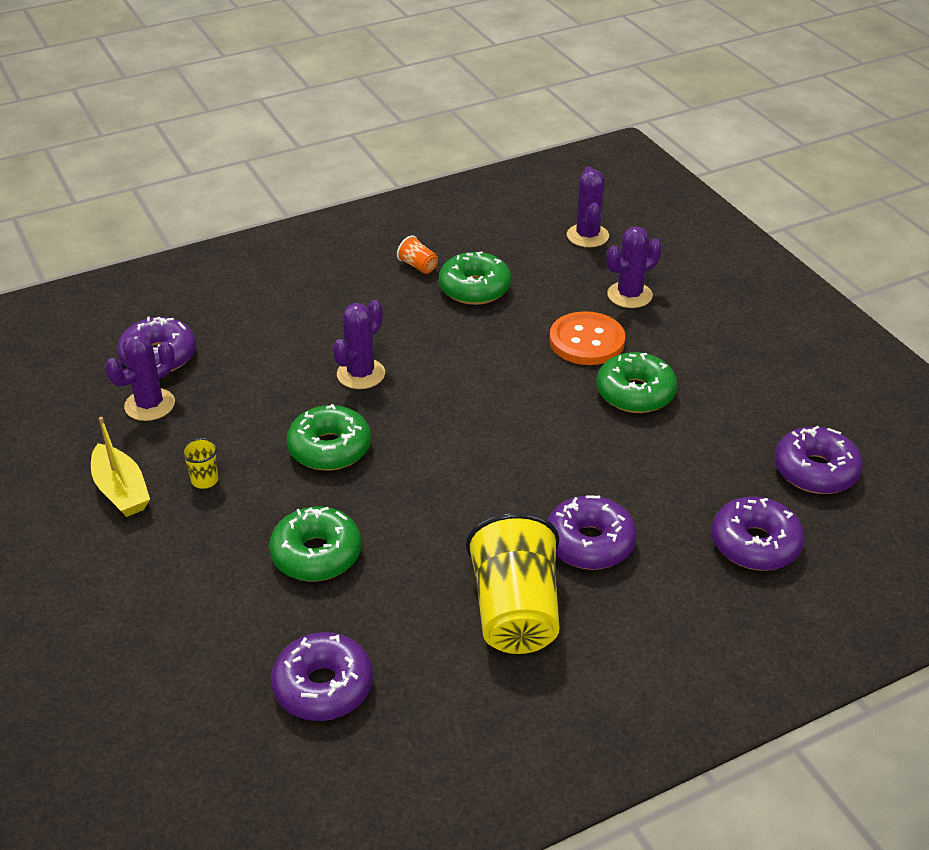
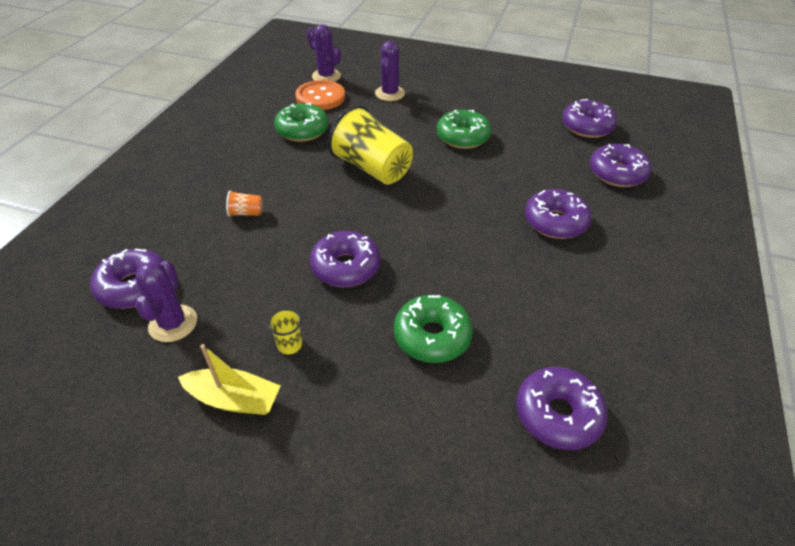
camera: 45 degrees left, 5 degrees up
green donut [287,404,371,471] -> purple donut [310,231,381,287]
purple cactus [333,300,385,389] -> none
orange cup [397,236,438,274] -> orange cup moved to [226,190,263,217]
yellow cup [466,512,560,654] -> yellow cup moved to [328,105,413,185]
orange button [549,311,625,365] -> orange button moved to [295,80,345,110]

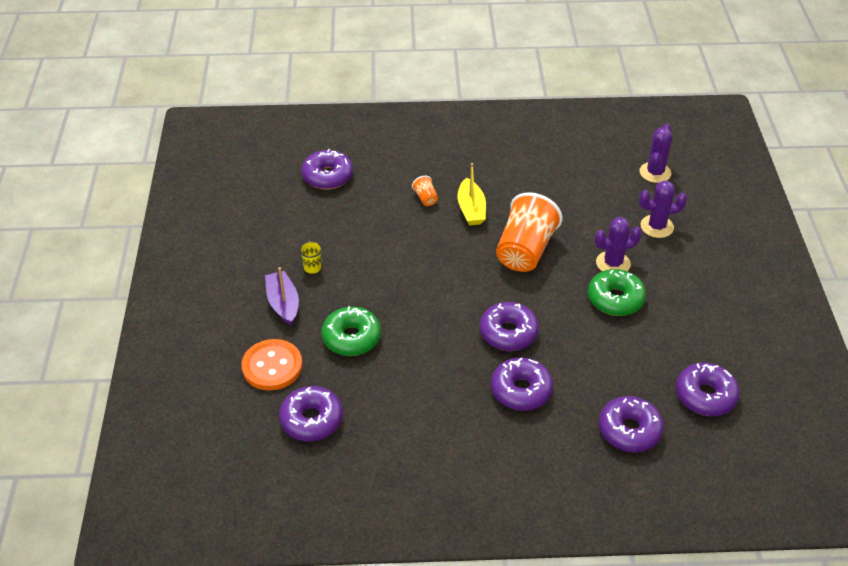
camera: 70 degrees right, 0 degrees up
purple cactus [135,261,197,342] -> purple cactus moved to [595,217,642,271]
yellow boat [178,344,281,415] -> yellow boat moved to [457,163,486,226]
green donut [274,103,329,142] -> none
orange button [295,80,345,110] -> orange button moved to [242,339,302,391]
purple donut [310,231,381,287] -> purple donut moved to [479,302,539,351]
yellow cup [328,105,413,185] -> orange cup [496,192,563,272]
none -> purple boat [265,267,299,325]

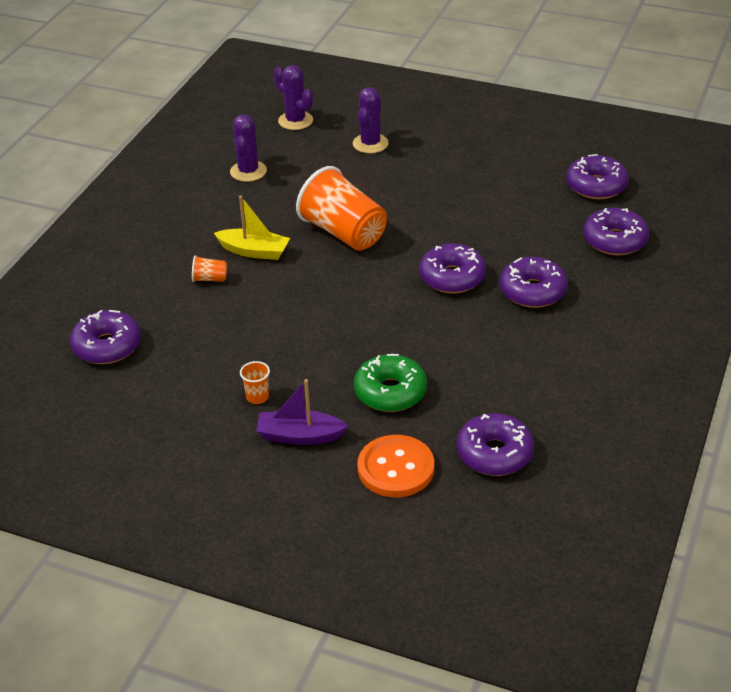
camera: 65 degrees left, 5 degrees down
yellow cup [299,241,322,274] -> orange cup [240,361,270,404]
green donut [588,269,646,316] -> none
purple cactus [595,217,642,271] -> purple cactus moved to [230,114,267,182]

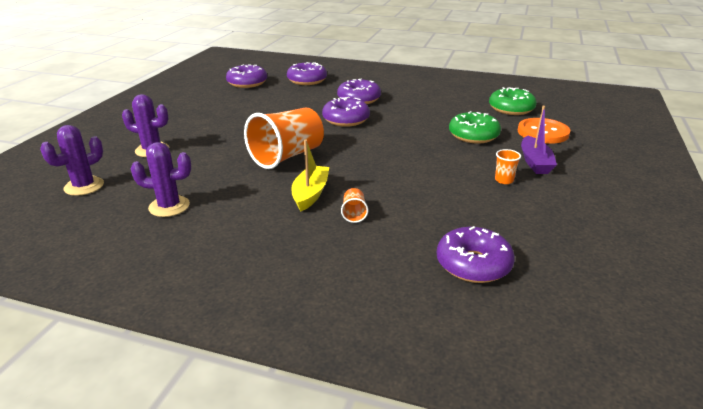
camera: 95 degrees left, 10 degrees down
purple donut [457,413,534,476] -> green donut [489,87,537,115]

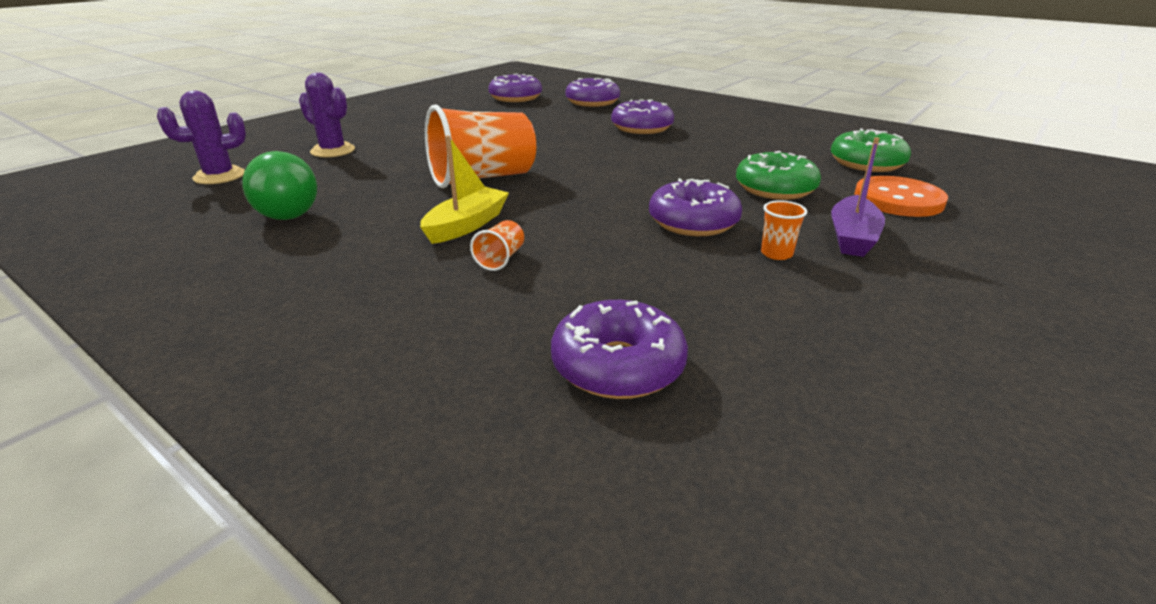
camera: 20 degrees right, 0 degrees up
purple cactus [131,142,191,217] -> green light bulb [242,151,317,220]
purple donut [322,97,370,127] -> purple donut moved to [649,179,742,236]

